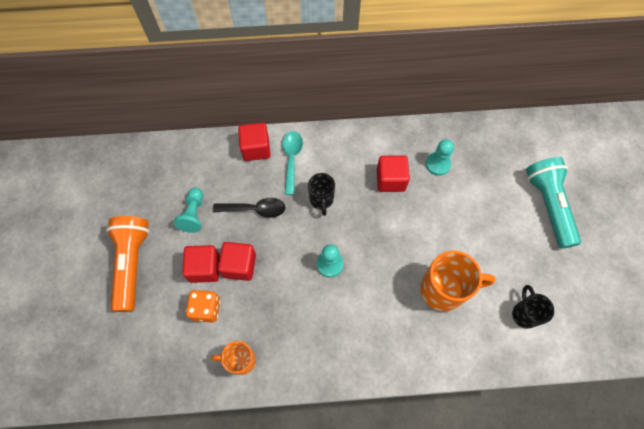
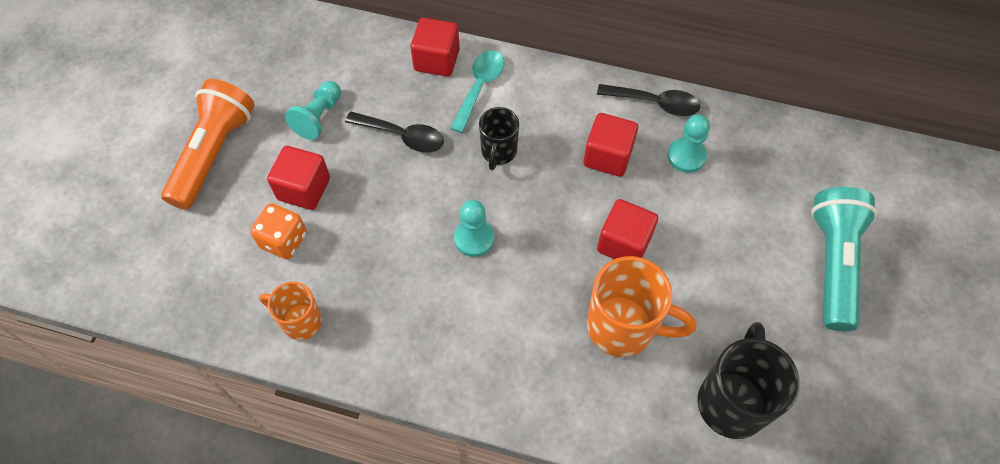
camera: 20 degrees right, 5 degrees down
red cube [218,242,256,281] -> red cube moved to [597,199,658,259]
black mug [512,285,554,329] -> black mug [697,322,800,439], size x1.68
none -> black spoon [597,84,700,116]

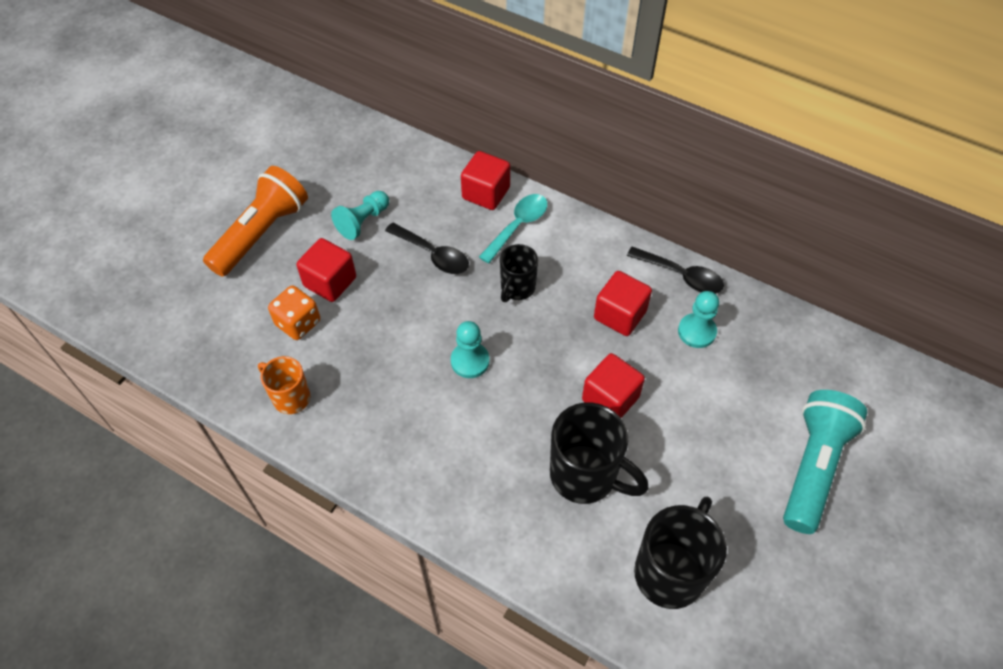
camera: 15 degrees right, 5 degrees down
orange mug [587,256,696,357] -> black mug [550,403,649,504]

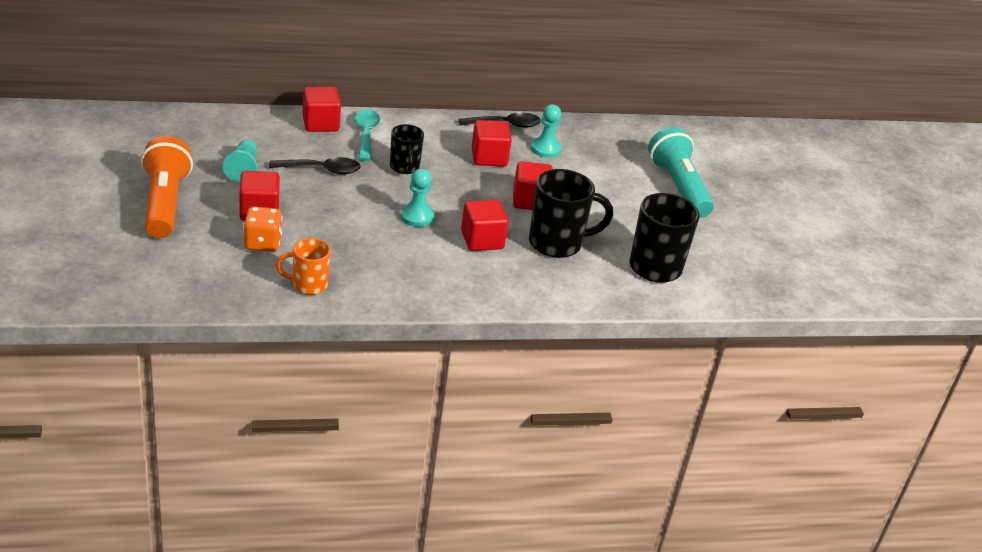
camera: 45 degrees left, 20 degrees down
none -> red cube [461,200,509,251]

